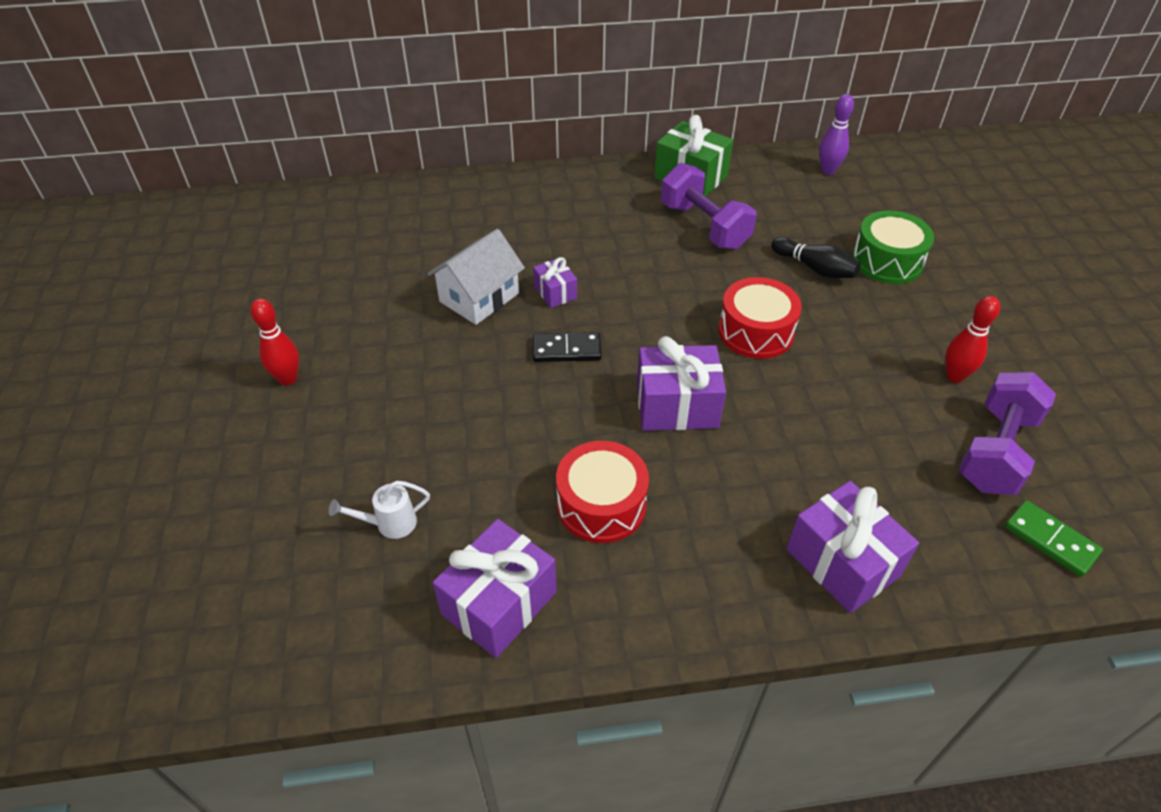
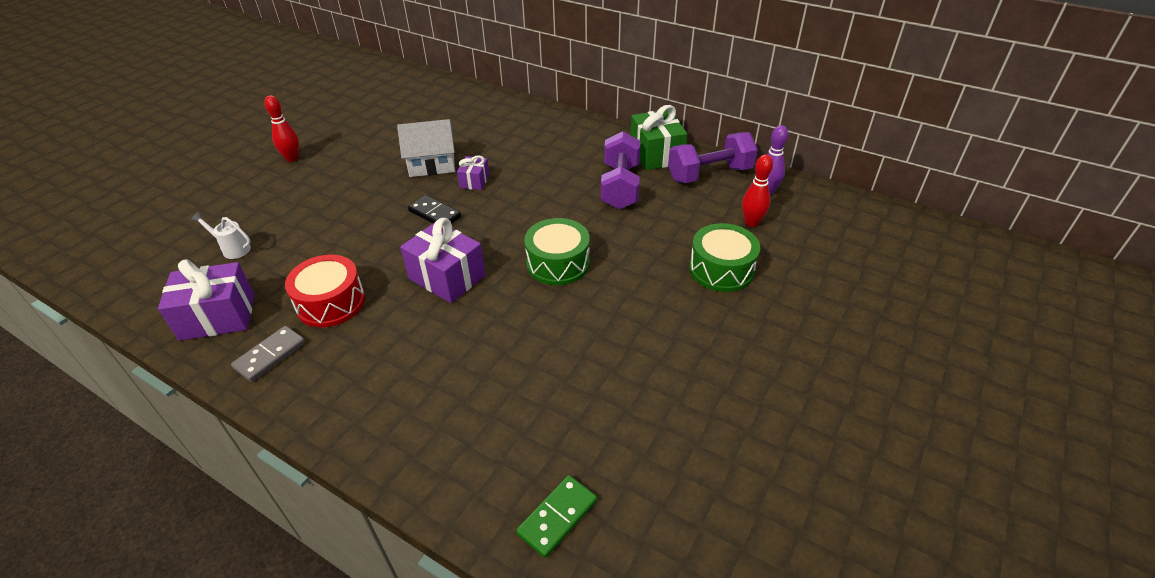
camera: 40 degrees right, 5 degrees down
red drum [719,277,802,359] -> green drum [524,218,590,285]
black bowling pin [771,237,861,278] -> none
purple gift [786,481,919,613] -> none
red bowling pin [945,296,1000,383] -> red bowling pin moved to [742,154,773,227]
purple dumbbell [959,372,1056,495] -> purple dumbbell moved to [668,132,758,183]
green domino [1005,500,1103,577] -> green domino turned 45 degrees clockwise [516,475,597,558]
none -> grey domino [231,326,305,382]

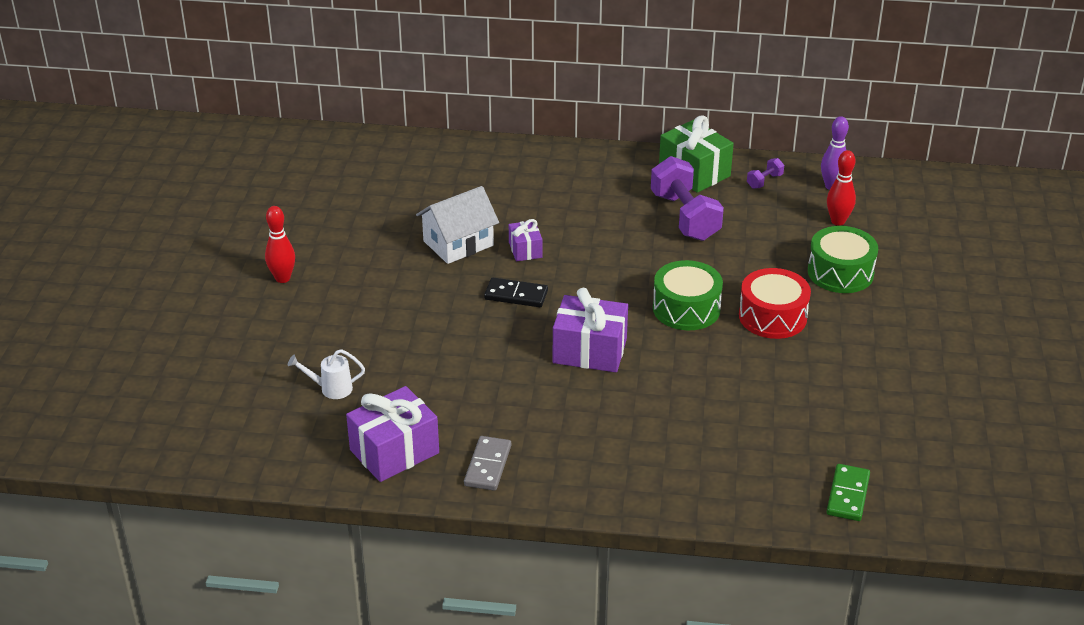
camera: 25 degrees left, 5 degrees down
red drum [285,255,365,327] -> red drum moved to [739,268,811,339]
purple dumbbell [668,132,758,183] -> purple dumbbell [747,158,784,189], size x0.44

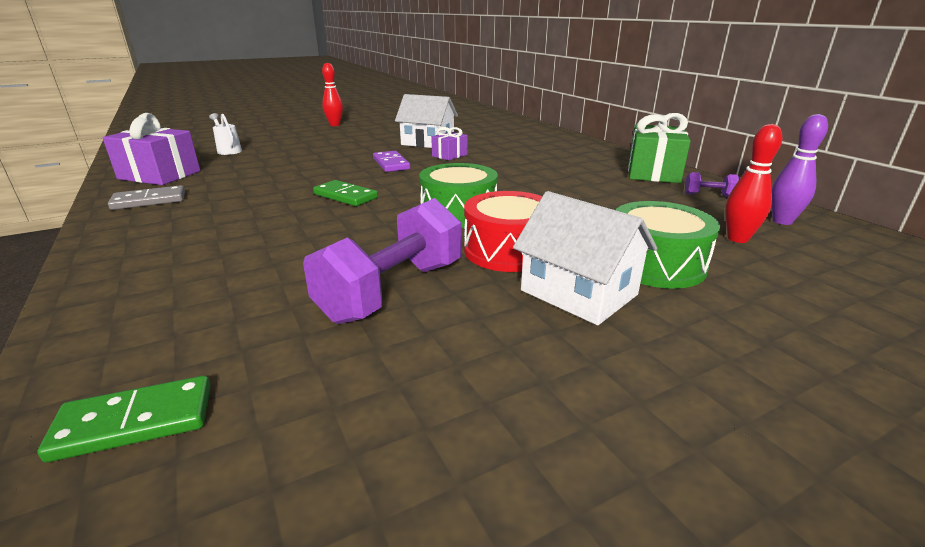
camera: 55 degrees right, 10 degrees down
black domino [484,278,548,307] -> purple domino [373,151,410,172]
purple gift [553,288,628,372] -> green domino [313,180,378,206]
purple dumbbell [651,156,724,241] -> purple dumbbell moved to [303,198,461,324]
none -> white house [513,191,657,325]

